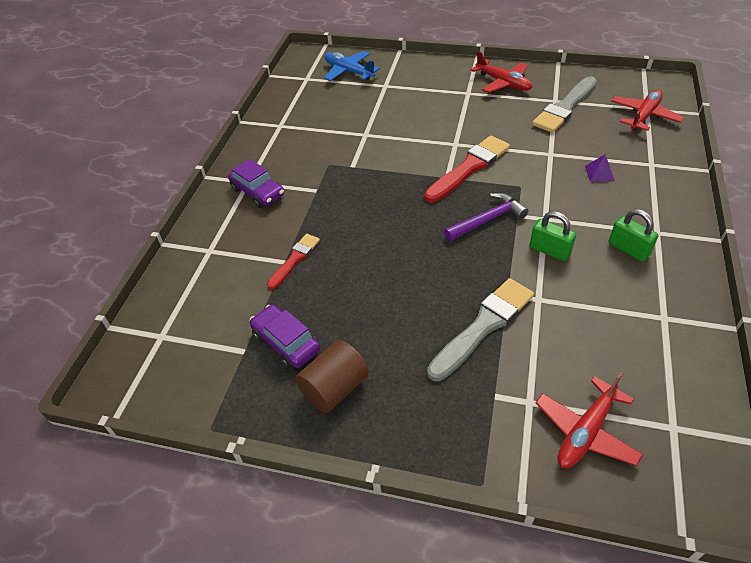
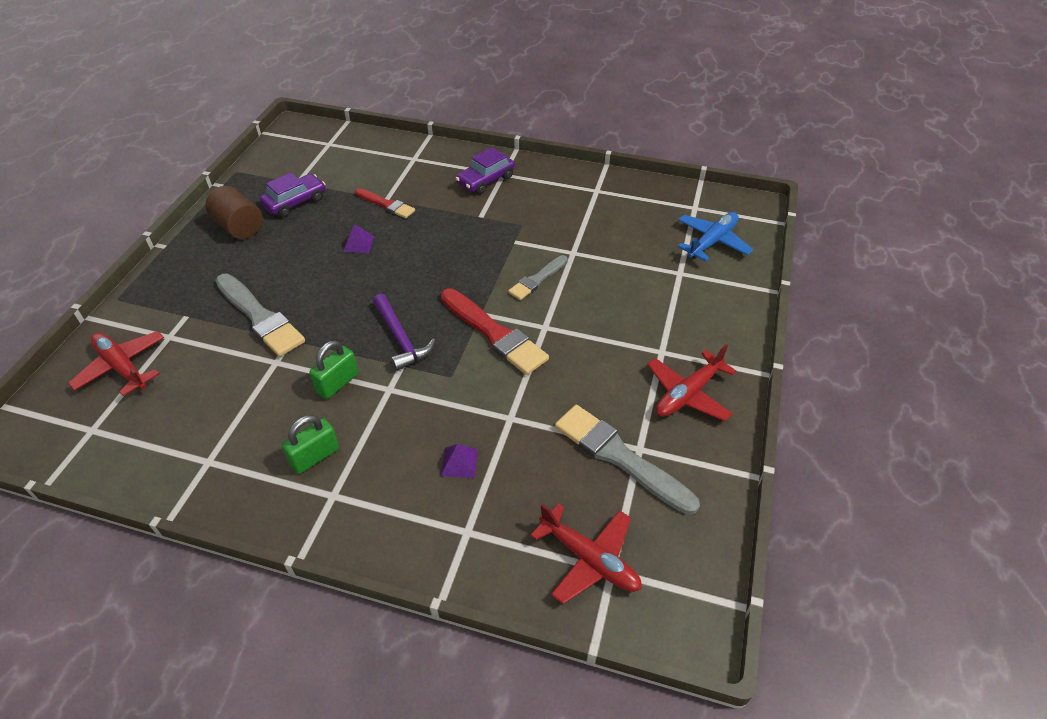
camera: 90 degrees right, 0 degrees up
none -> purple pyramid [343,224,374,253]
none -> grey brush [508,255,568,300]

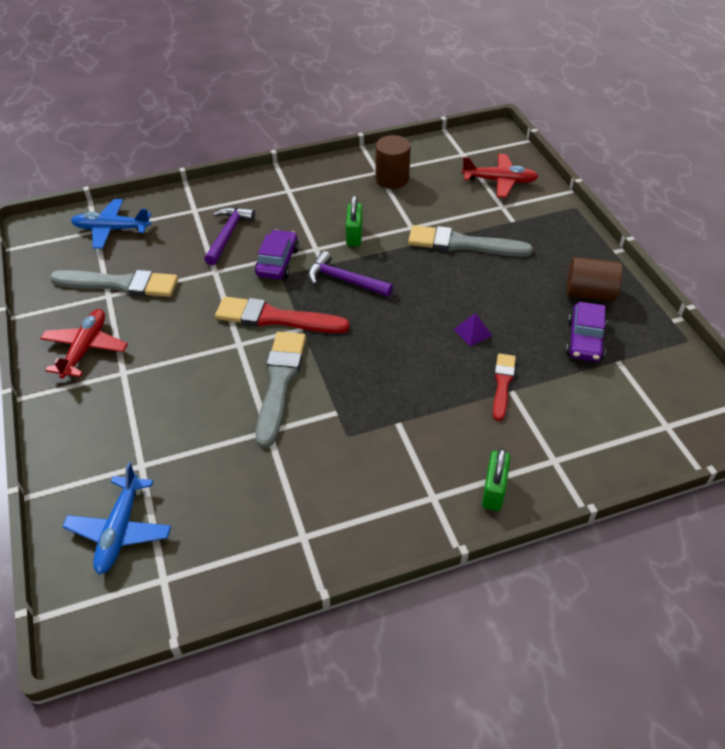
camera: 145 degrees right, 0 degrees up
green padlock [282,415,339,474] -> green padlock moved to [482,448,510,511]
red brush [355,188,415,218] -> red brush turned 105 degrees clockwise [493,353,516,421]
purple pyramid [441,444,478,478] -> purple hammer [204,207,255,265]
purple car [456,147,515,194] -> purple car moved to [255,229,299,280]
grey brush [508,255,568,300] -> grey brush [256,332,306,448], size x1.70
red plane [530,503,642,604] -> blue plane [71,199,151,249]
none -> brown cylinder [375,135,411,189]

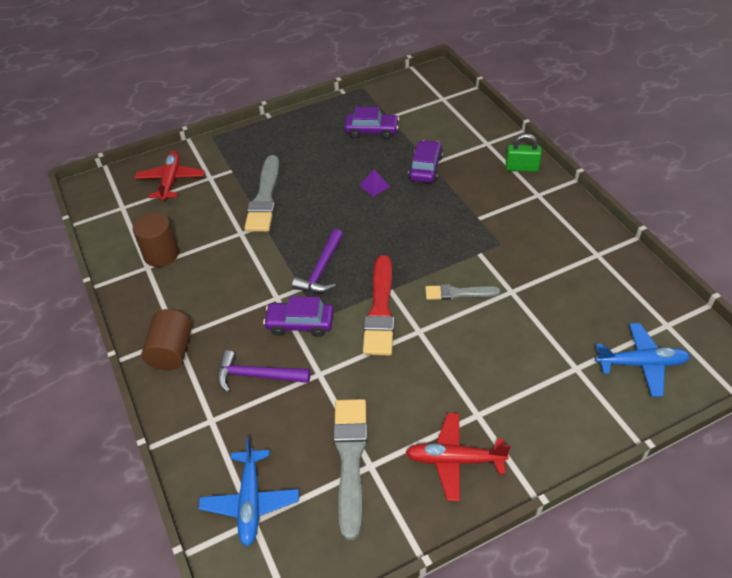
camera: 95 degrees left, 0 degrees up
grey brush [256,332,306,448] -> grey brush [425,284,500,300], size x0.59
green padlock [346,195,362,246] -> none
red brush [493,353,516,421] -> purple car [408,140,443,183]
brown cylinder [566,257,622,302] -> brown cylinder moved to [141,309,192,370]

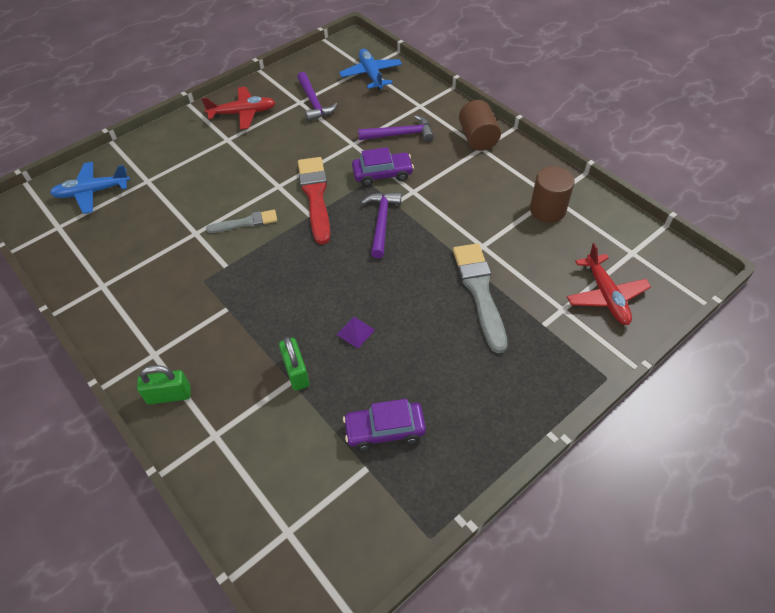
camera: 165 degrees right, 5 degrees up
grey brush [333,399,368,540] -> purple hammer [297,72,338,122]
purple car [408,140,443,183] -> green padlock [279,337,310,391]

